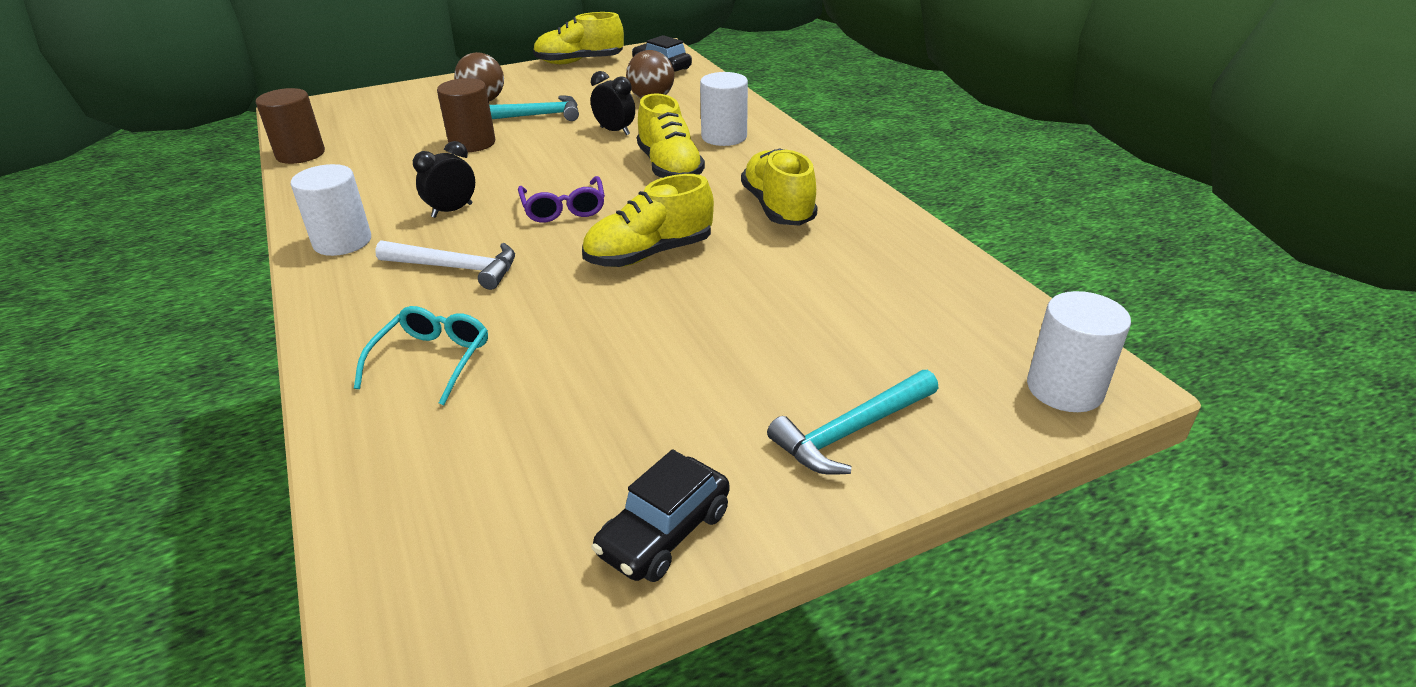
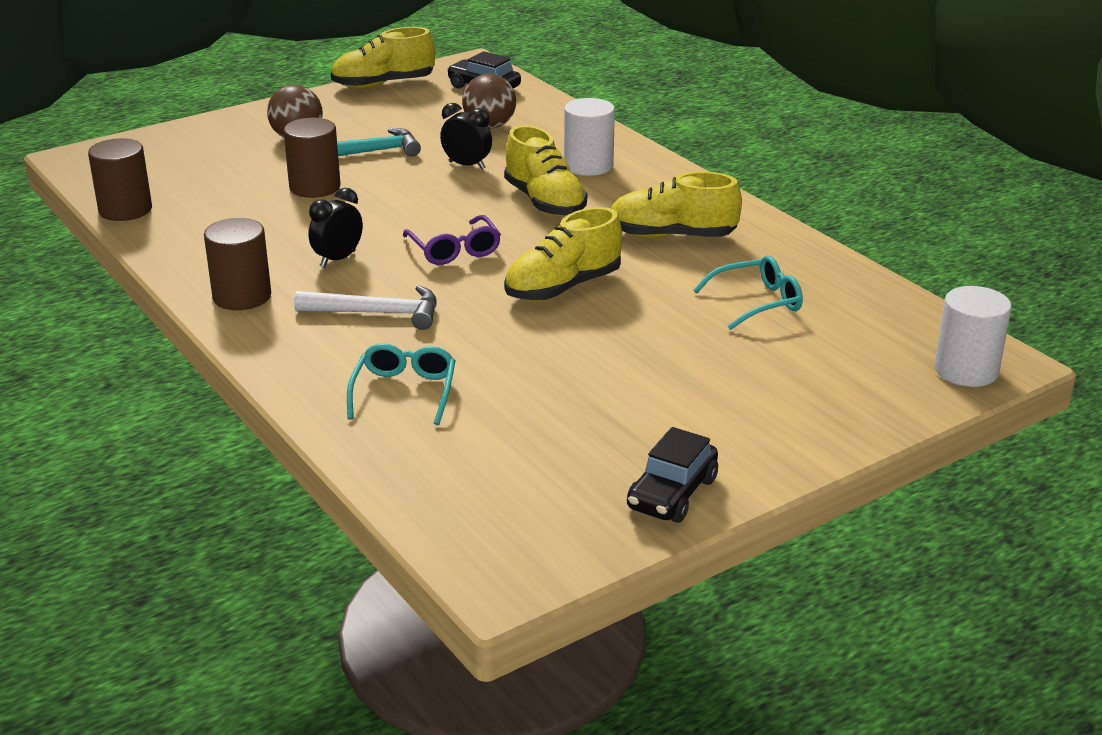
camera: 10 degrees left, 5 degrees down
white cylinder [290,164,371,256] -> brown cylinder [204,218,271,310]
yellow shoe [741,148,818,225] -> yellow shoe turned 60 degrees counterclockwise [611,172,742,238]
turquoise hammer [767,370,938,475] -> none
none -> turquoise glasses [694,256,803,330]

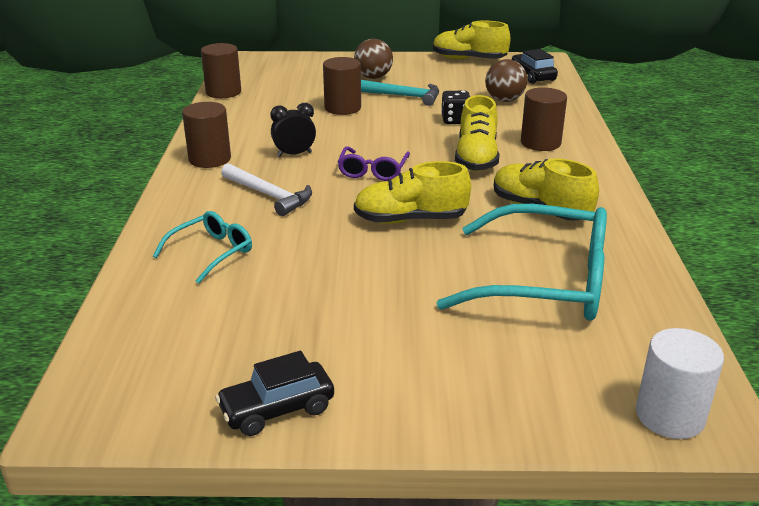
camera: 35 degrees right, 0 degrees up
black clock [440,103,492,169] -> black dice [441,91,470,124]
white cylinder [564,98,615,176] -> brown cylinder [521,87,567,151]
turquoise glasses [694,256,803,330] -> turquoise glasses [437,204,607,321], size x2.00

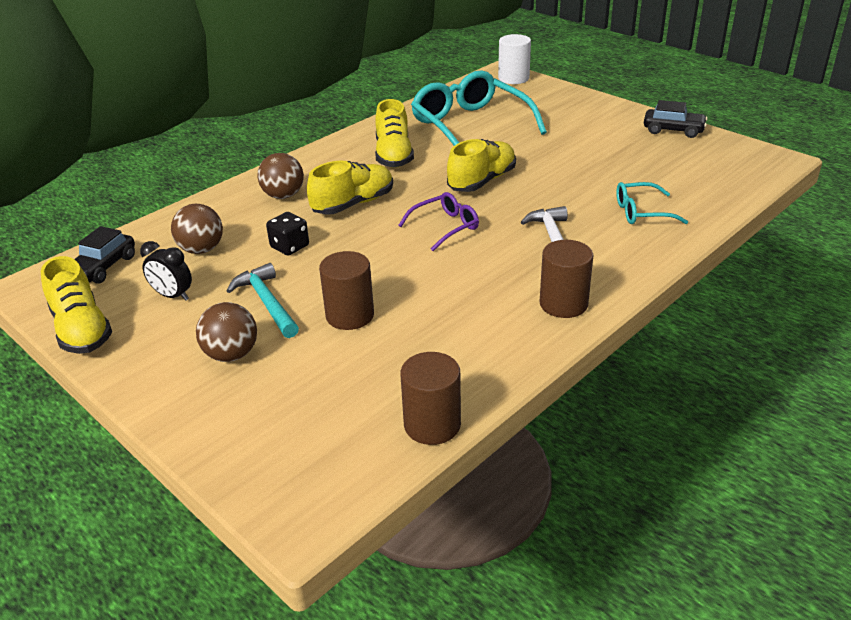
camera: 135 degrees left, 5 degrees up
black clock [270,103,316,157] -> black clock moved to [140,241,192,301]
yellow shoe [354,161,471,224] -> yellow shoe turned 90 degrees counterclockwise [447,139,516,192]
brown cylinder [521,87,567,151] -> brown ball [257,153,304,199]

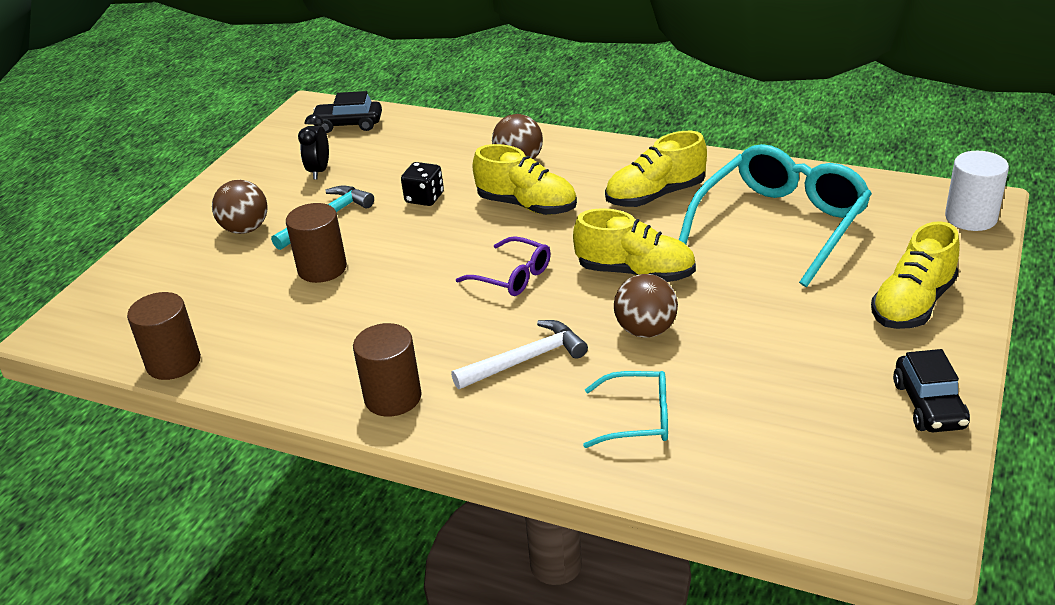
camera: 70 degrees right, 0 degrees up
yellow shoe [41,256,112,354] -> yellow shoe moved to [871,221,960,329]
brown ball [171,204,223,254] -> brown ball moved to [614,274,678,338]
turquoise glasses [616,182,688,224] -> turquoise glasses turned 120 degrees clockwise [583,371,668,448]

